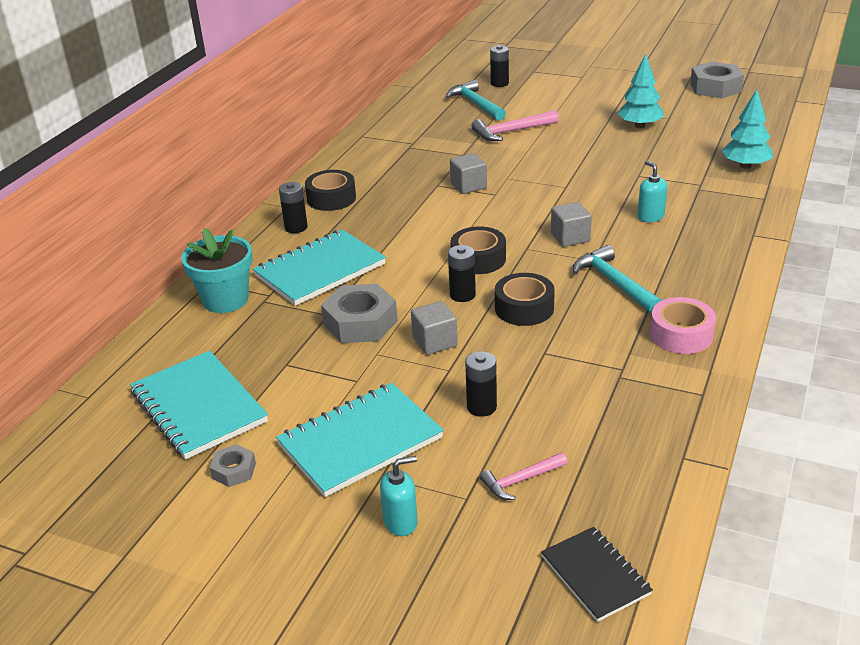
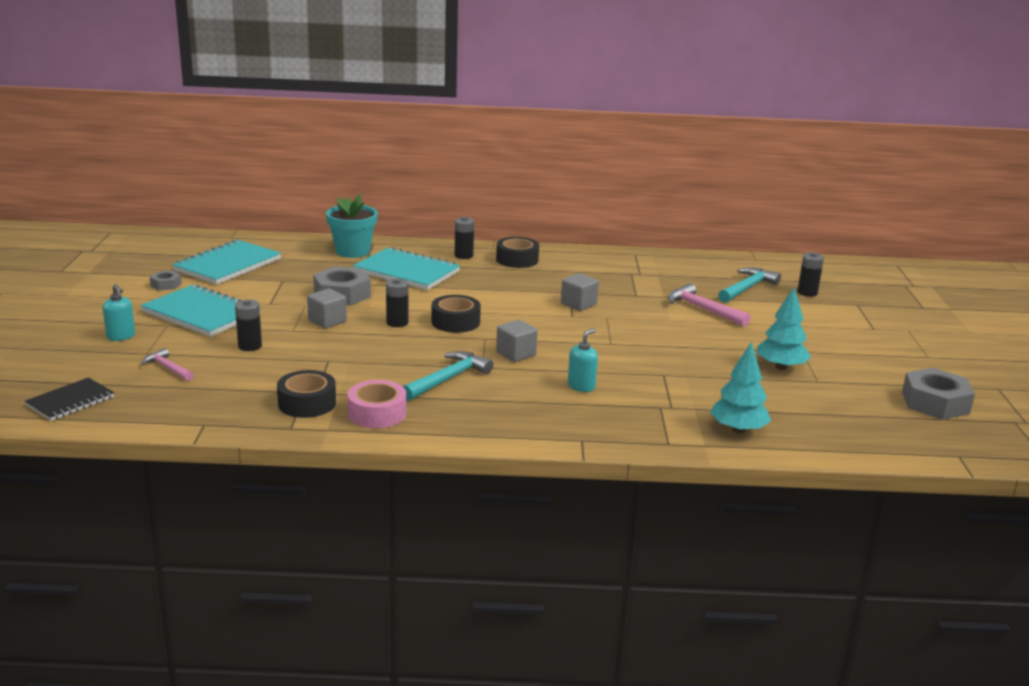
camera: 65 degrees right, 10 degrees down
black tape [495,273,555,326] -> black tape moved to [277,370,336,418]

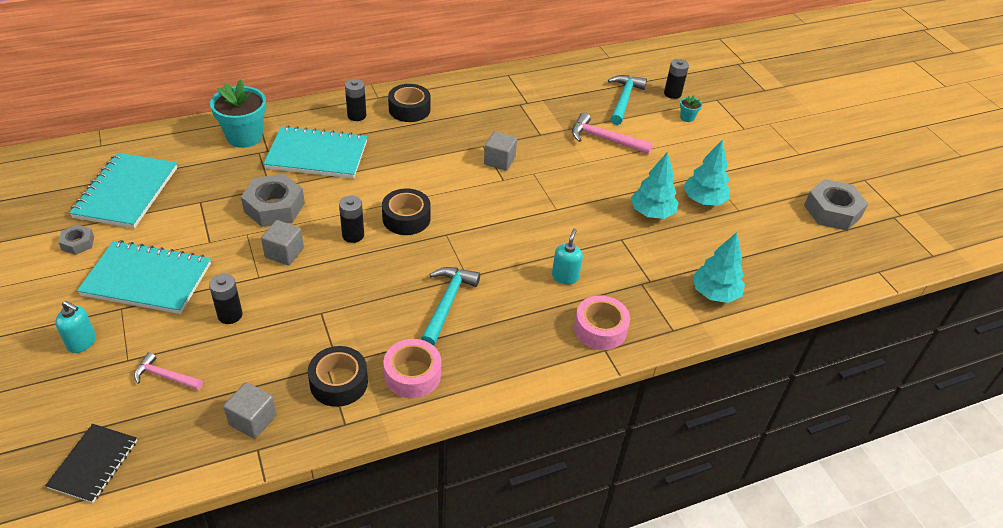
camera: 25 degrees left, 20 degrees up
grey cube [496,320,538,362] -> grey cube moved to [223,382,277,439]
none -> pink tape [574,295,630,350]
none -> turquoise tree [631,152,679,219]
none -> turquoise flower pot [680,95,702,122]

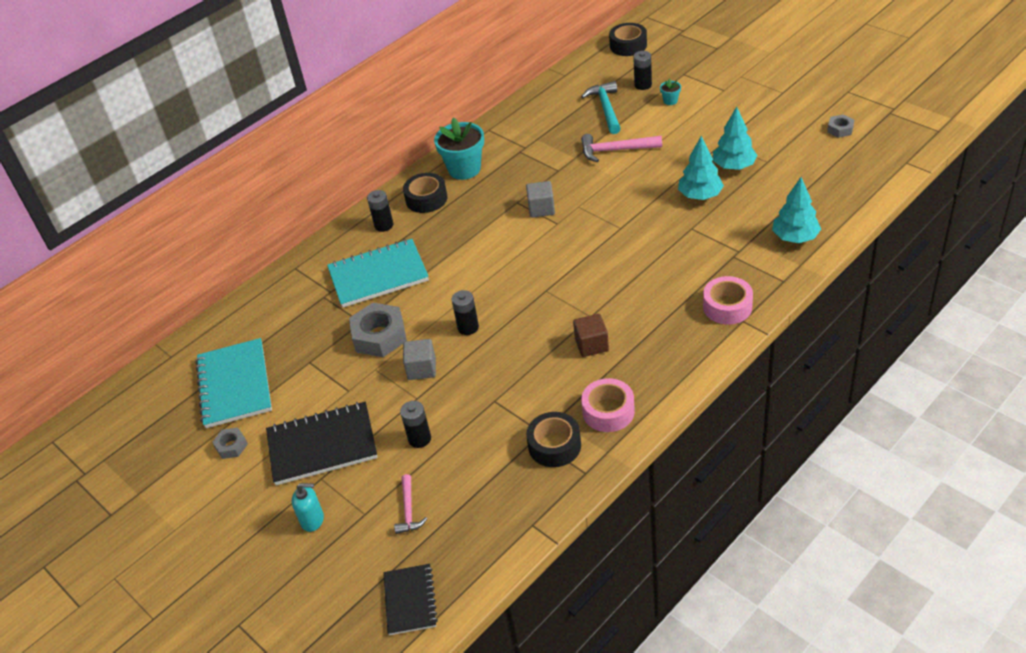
camera: 15 degrees left, 0 degrees up
turquoise notebook [77,240,211,314] -> black notebook [266,402,378,485]
pink hammer [134,352,203,390] -> pink hammer turned 90 degrees counterclockwise [394,474,427,534]
turquoise flower pot [210,79,266,148] -> turquoise flower pot moved to [434,117,484,180]
grey cube [223,382,277,439] -> none
black tape [382,189,430,235] -> black tape moved to [609,23,647,56]
turquoise hammer [420,267,480,346] -> brown cube [573,314,609,357]
turquoise soap dispenser [552,229,583,285] -> none
grey nut [804,179,868,231] -> grey nut [827,114,854,138], size x0.52

